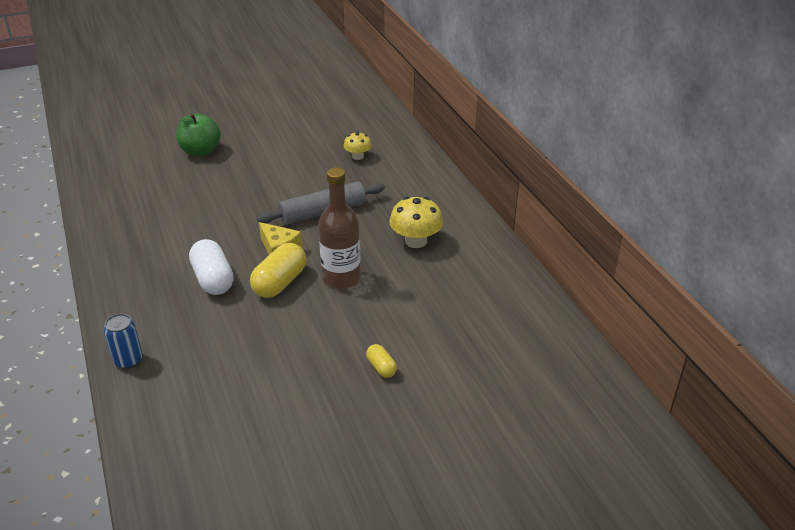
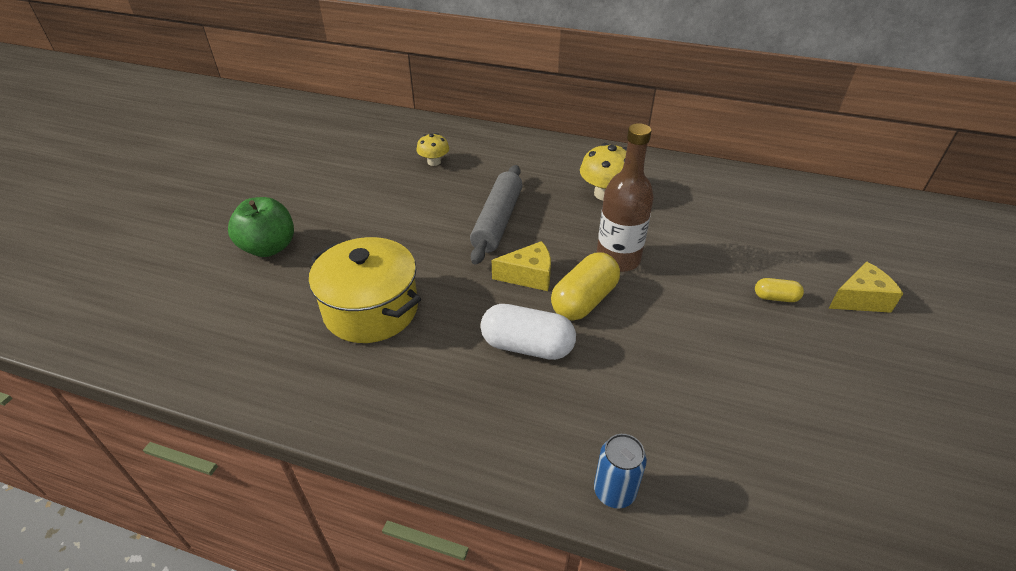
camera: 50 degrees left, 5 degrees up
yellow capsule [250,243,306,298] -> yellow capsule turned 60 degrees clockwise [551,252,620,320]
none -> yellow pot [309,237,421,343]
none -> yellow cheese [828,261,904,313]

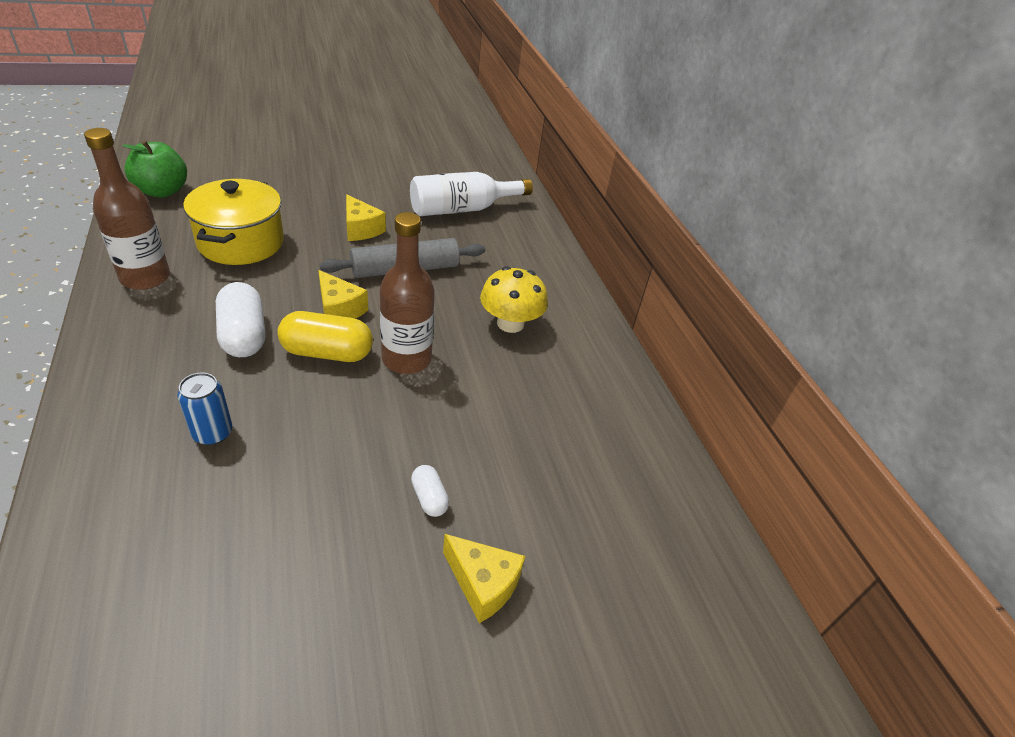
camera: 50 degrees right, 0 degrees up
green apple [228,197,294,257] -> green apple moved to [122,140,187,198]
yellow mushroom [416,133,449,166] -> white bottle [410,172,533,216]
blue can [594,434,647,508] -> blue can moved to [178,373,232,445]
yellow capsule [755,278,804,302] -> white capsule [411,465,449,517]
none -> brown bottle [84,128,170,290]
none -> yellow cheese [346,194,386,241]

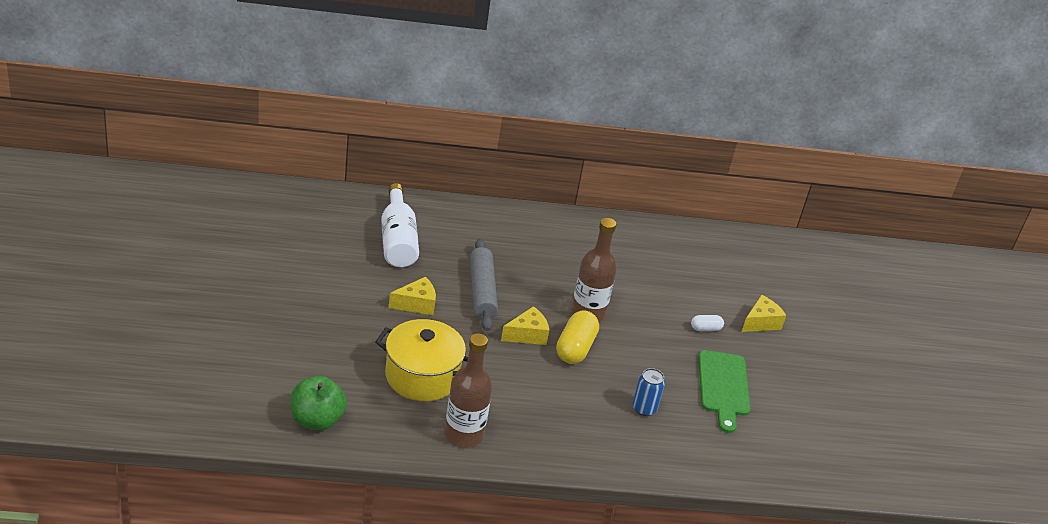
camera: 75 degrees left, 5 degrees down
white capsule [216,282,265,357] -> none
yellow mushroom [480,266,548,333] -> none
none -> green cutting board [698,350,750,433]

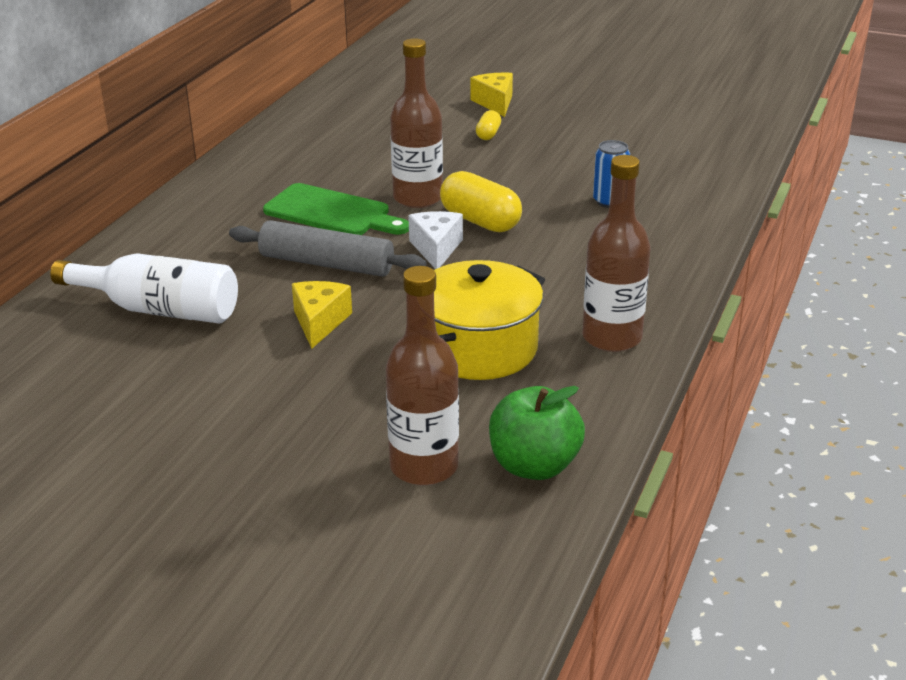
camera: 60 degrees left, 5 degrees down
yellow cheese [501,306,549,345] -> white cheese [408,211,463,269]
white capsule [691,315,724,331] -> yellow capsule [476,110,501,140]
green cutting board [698,350,750,433] -> green cutting board moved to [263,183,409,235]
none -> brown bottle [386,266,459,486]

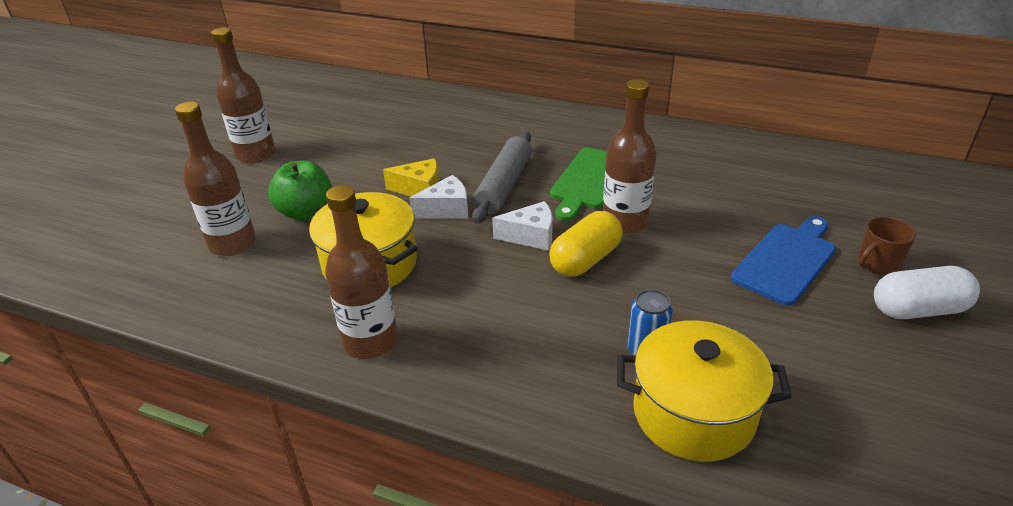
camera: 90 degrees right, 5 degrees up
white bottle [50,253,238,324] -> none
yellow cheese [470,73,513,117] -> brown mug [858,217,916,275]
yellow capsule [476,110,501,140] -> blue cutting board [731,216,836,306]
green apple [489,386,585,480] -> green apple moved to [268,161,332,221]
none -> brown bottle [211,27,275,163]
none -> white cheese [409,175,468,219]
none -> yellow pot [617,320,792,462]
none -> white capsule [874,266,980,319]

